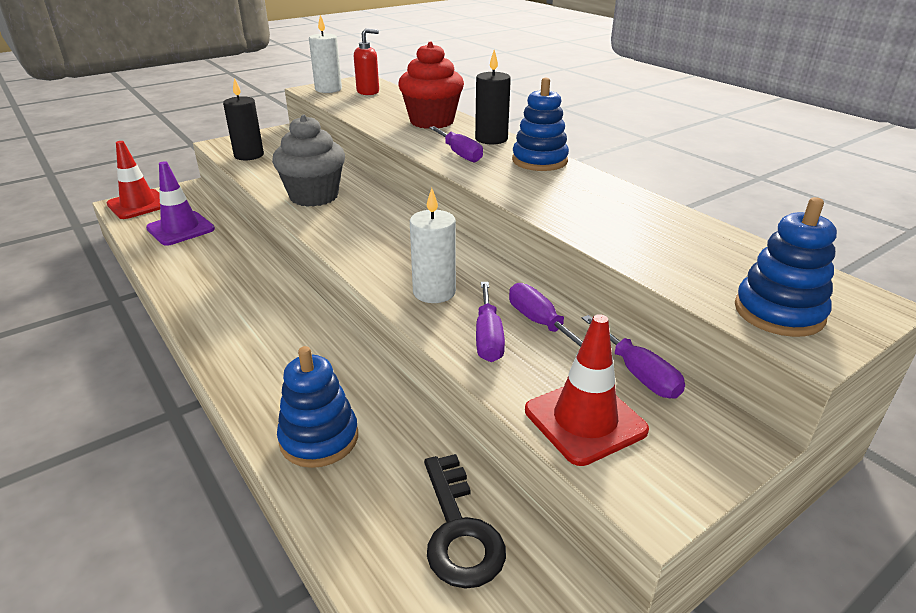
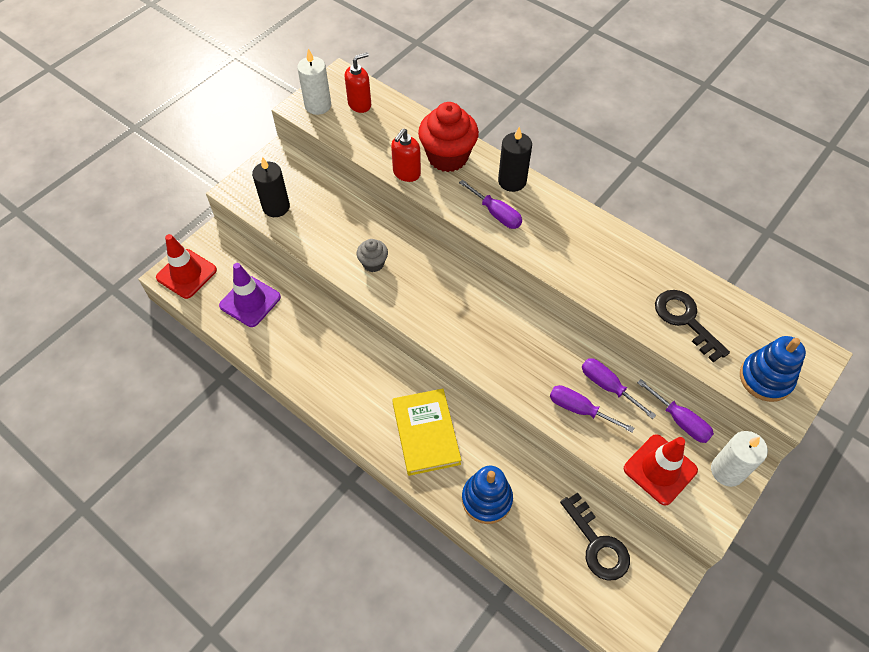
camera: 15 degrees left, 25 degrees up
grey cupcake [272,115,345,207] -> grey cupcake [357,239,388,272], size x0.52
white candle [410,188,456,303] -> white candle moved to [711,431,768,487]
purple screwdriver [476,282,505,362] -> purple screwdriver turned 135 degrees clockwise [550,385,634,433]
blue stacking toy [512,78,569,171] -> none
none -> red soap dispenser [391,128,421,182]
none -> yellow book [392,389,461,476]
none -> black key [655,290,730,363]

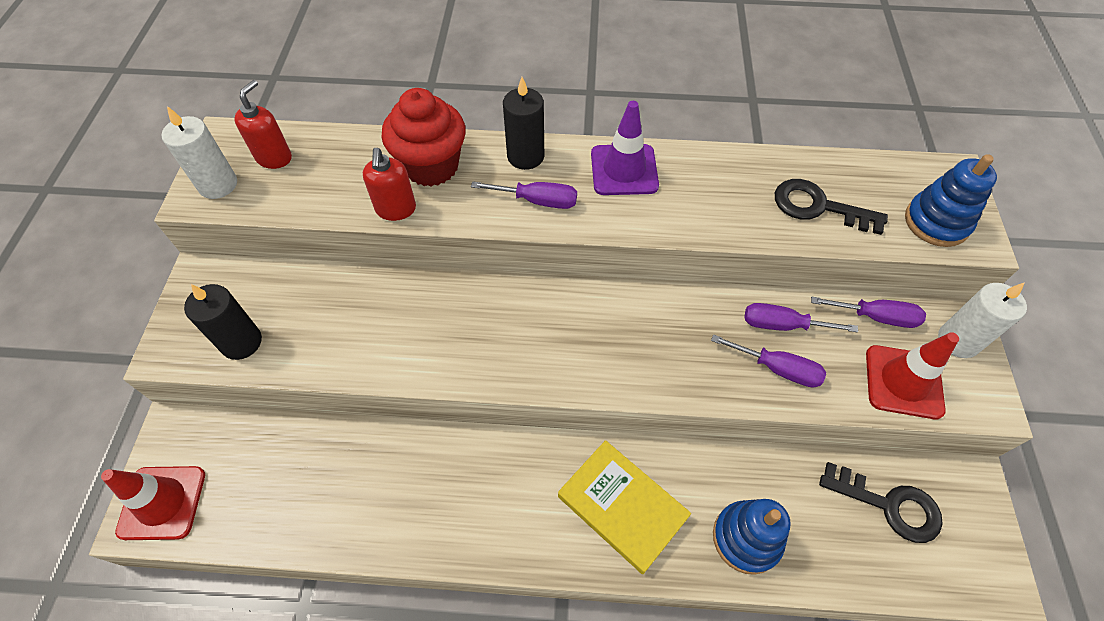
camera: 35 degrees left, 0 degrees up
purple traffic cone [219,263,281,327] -> purple traffic cone moved to [591,101,659,195]
grey cupcake [357,239,388,272] -> none
purple screwdriver [550,385,634,433] -> purple screwdriver turned 150 degrees counterclockwise [711,334,826,388]

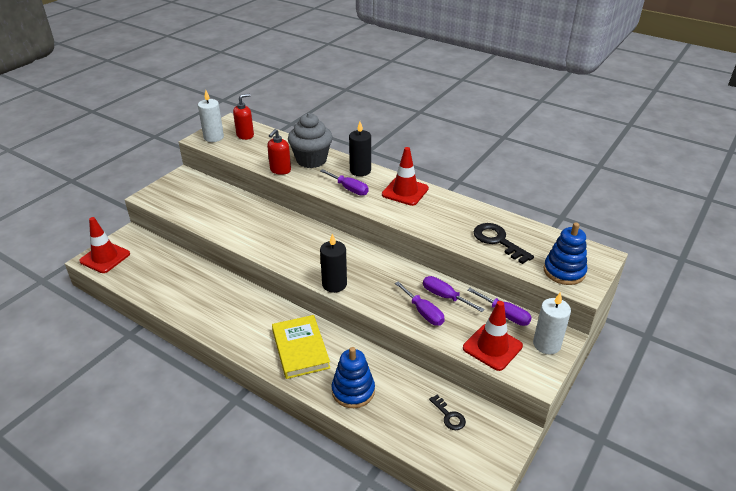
camera: 30 degrees right, 20 degrees down
black candle [184,284,262,360] -> black candle moved to [320,233,347,293]
red cupcake [381,88,466,186] -> grey cupcake [288,113,333,168]
purple traffic cone [591,101,659,195] -> red traffic cone [382,147,429,206]
black key [819,462,943,543] -> black key [429,395,466,430], size x0.58

